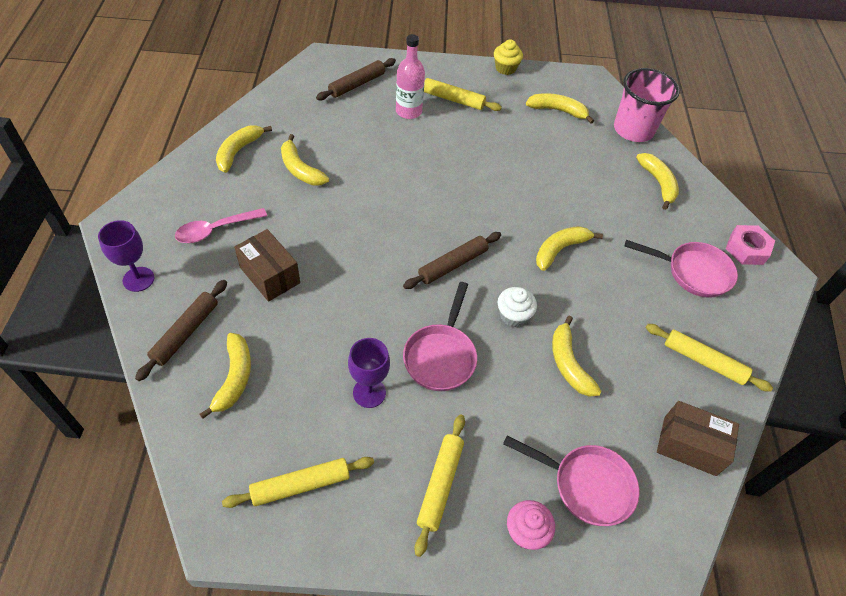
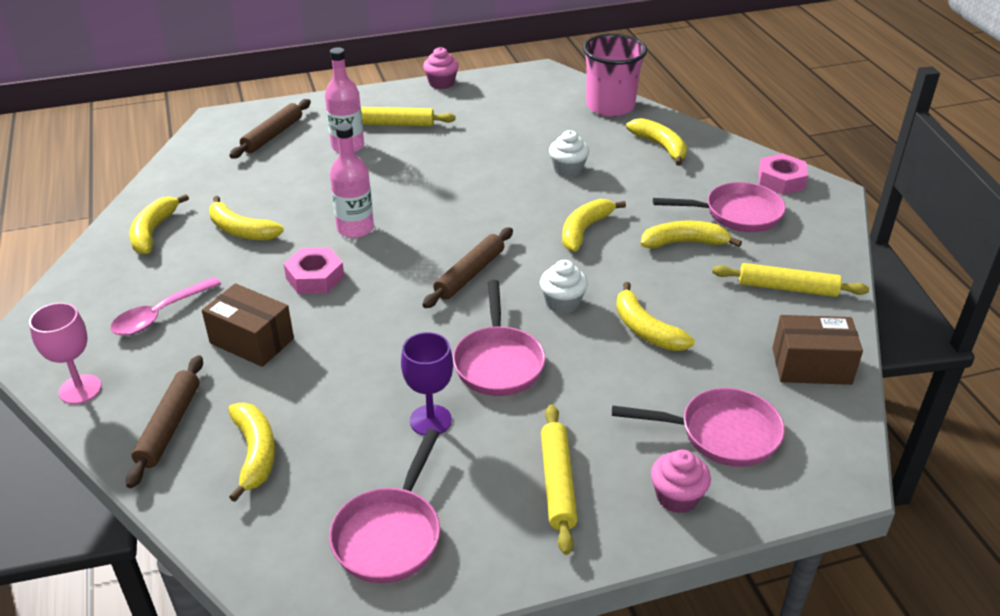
camera: 15 degrees left, 15 degrees down
purple goblet [98,220,154,292] -> pink goblet [29,303,102,404]
yellow rolling pin [222,457,374,508] -> pink pan [329,429,440,583]
yellow cupcake [494,39,523,75] -> pink cupcake [423,47,459,89]
yellow banana [526,93,594,124] -> yellow banana moved to [641,221,742,249]
none -> pink nut [284,247,344,294]
none -> pink bottle [330,123,374,238]
none -> white cupcake [549,130,589,177]

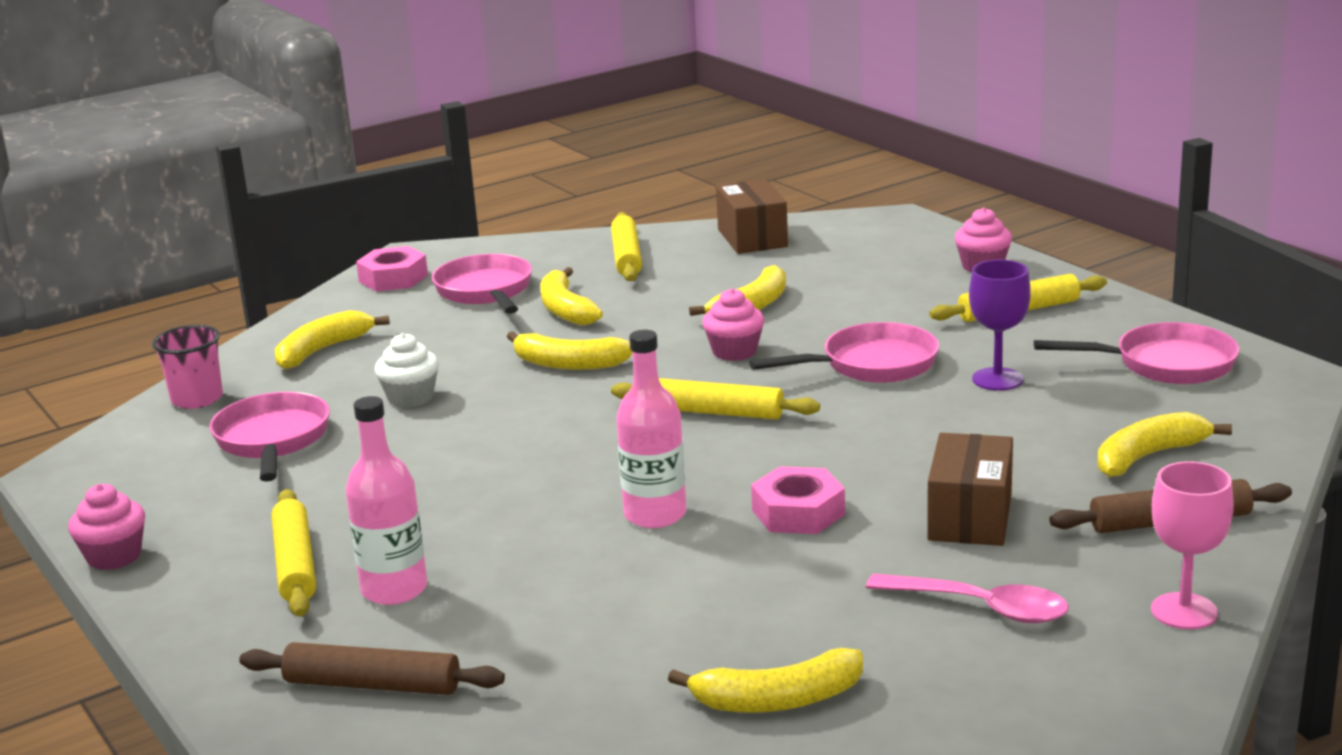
camera: 105 degrees left, 15 degrees down
yellow banana [209,196,284,240] -> none
brown rolling pin [422,227,513,308] -> yellow rolling pin [611,378,820,419]
white cupcake [540,260,588,314] -> pink cupcake [702,288,764,361]
pink cup [583,34,647,117] -> pink cup [152,325,223,409], size x0.61
pink pan [612,388,785,467] -> pink pan moved to [209,392,330,482]

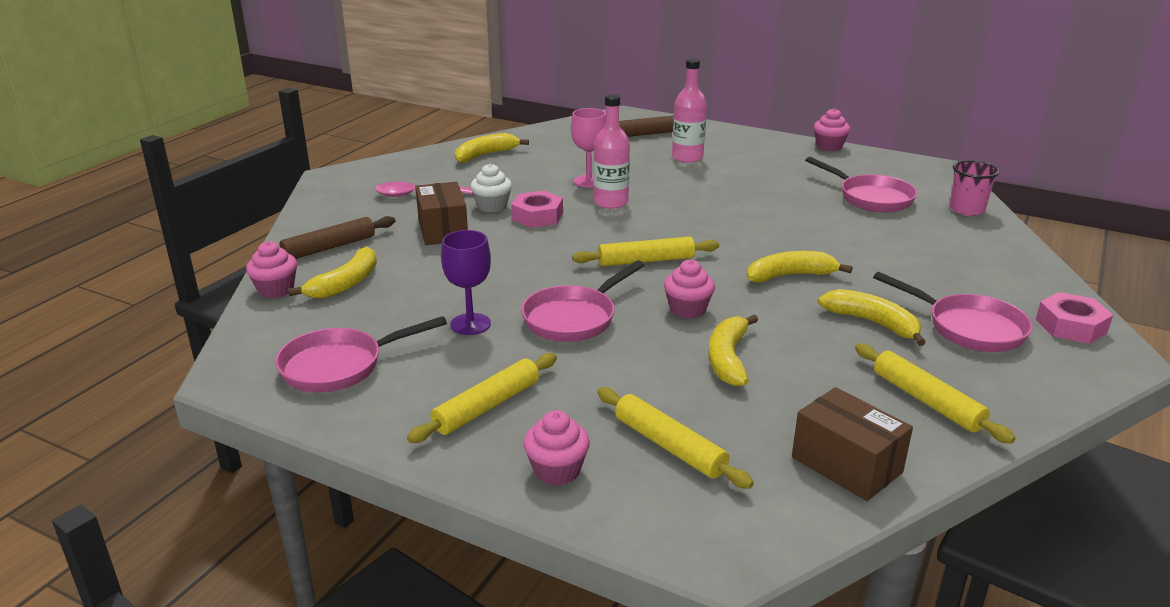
camera: 150 degrees right, 5 degrees up
yellow rolling pin [271,489,316,617] -> yellow rolling pin moved to [597,387,754,489]
yellow banana [275,310,390,369] -> none
white cupcake [375,333,439,408] -> white cupcake moved to [470,164,512,212]
pink goblet [1151,461,1234,630] -> pink goblet moved to [571,108,606,188]
none -> pink cupcake [246,241,297,298]

